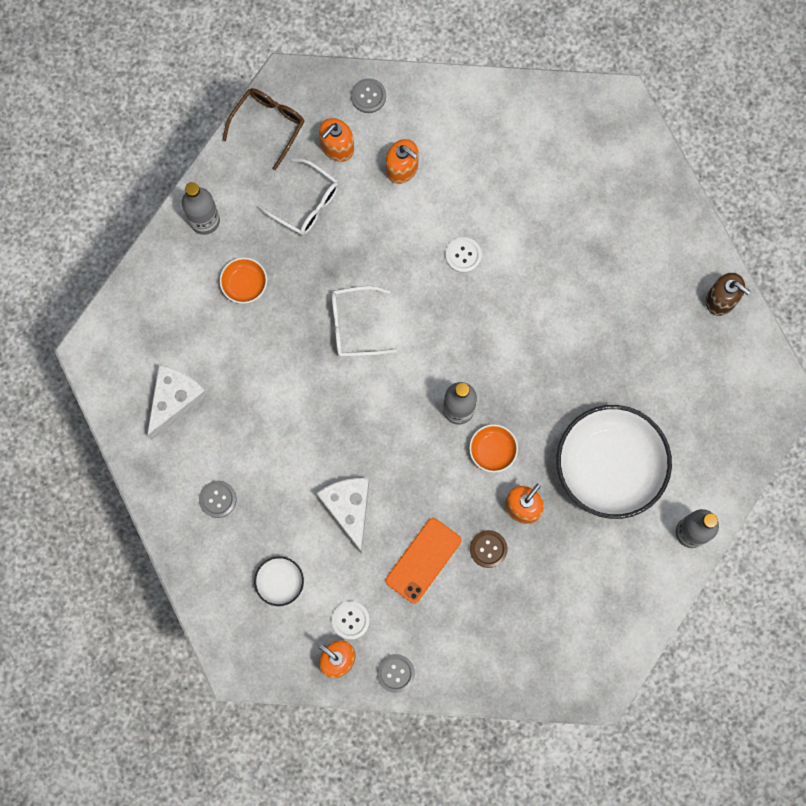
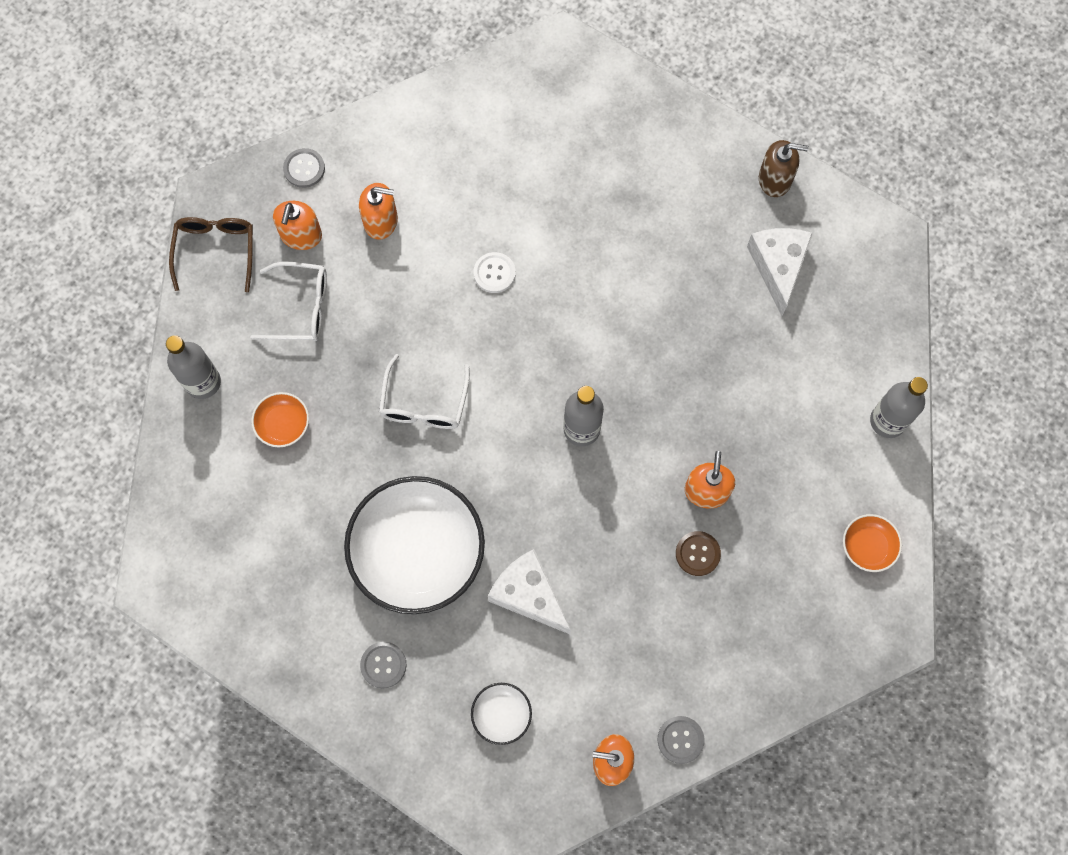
camera: 30 degrees left, 5 degrees down
white cheese [147,365,208,440] -> white cheese moved to [747,228,813,316]
white glasses [331,286,397,357] -> white glasses turned 45 degrees counterclockwise [379,354,470,429]
white button [332,601,370,640] -> none
orange phone [386,518,461,603] -> none
orange bowl [469,424,518,473] -> orange bowl moved to [843,514,902,572]
white bowl [556,405,672,519] -> white bowl moved to [344,476,485,614]

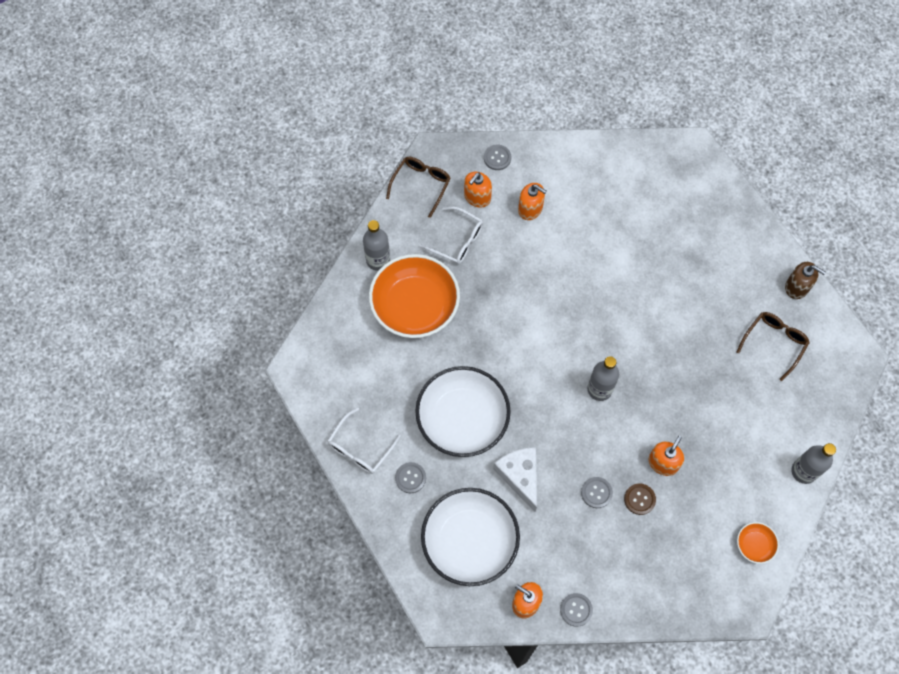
camera: 25 degrees right, 5 degrees down
orange bowl [251,392,309,447] -> orange bowl [369,254,460,338], size x2.33
white glasses [379,354,470,429] -> white glasses moved to [327,408,401,474]
white bowl [471,683,532,745] -> white bowl [421,488,520,586], size x2.33
white button [474,252,516,293] -> none
white cheese [747,228,813,316] -> brown glasses [737,312,810,381]
none -> grey button [581,477,613,508]

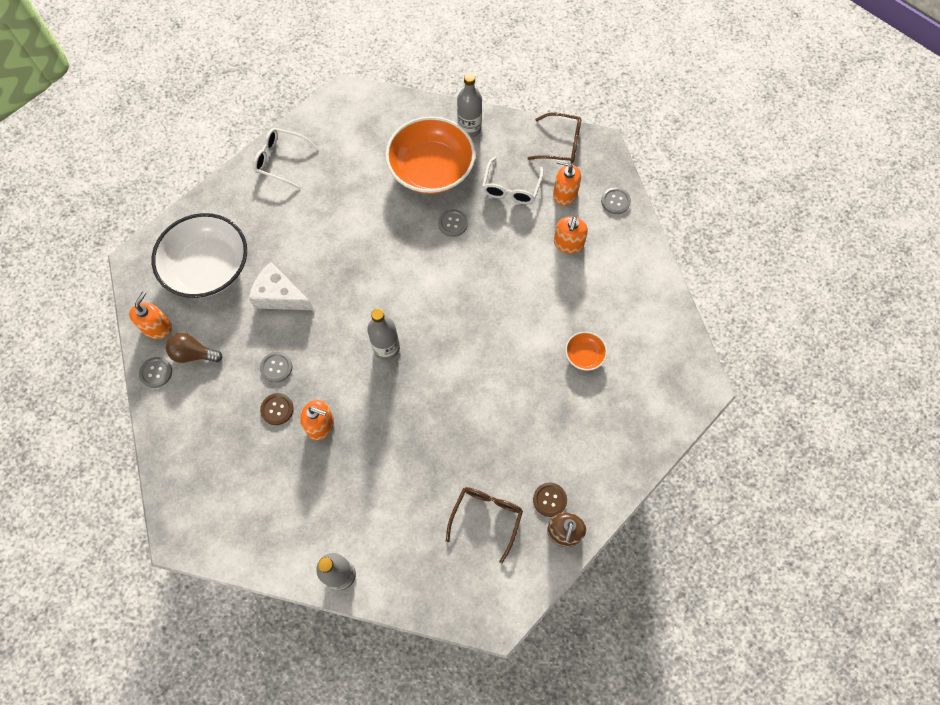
camera: 75 degrees right, 0 degrees up
grey button [395,462,426,493] -> grey button moved to [438,209,468,237]
white bowl [415,366,511,457] -> none
white cheese [493,447,537,512] -> white cheese turned 120 degrees counterclockwise [249,262,314,310]
brown glasses [737,312,810,381] -> brown glasses turned 90 degrees counterclockwise [446,487,523,564]
orange bowl [737,522,779,564] -> orange bowl moved to [565,332,607,371]
none -> brown light bulb [166,333,223,363]
none -> brown button [533,482,567,517]

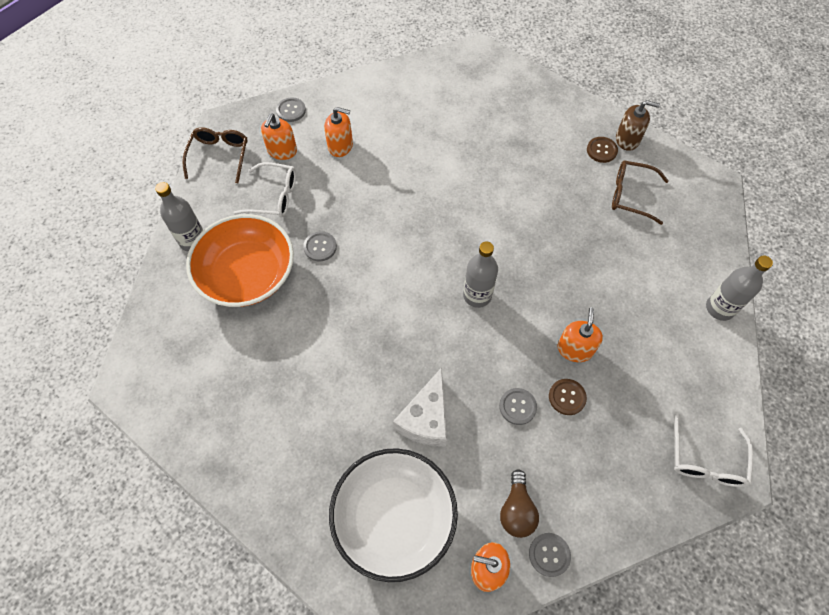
camera: 95 degrees left, 5 degrees down
white glasses [253,128,318,188] -> white glasses moved to [674,413,753,487]
orange bowl [565,332,607,371] -> none

